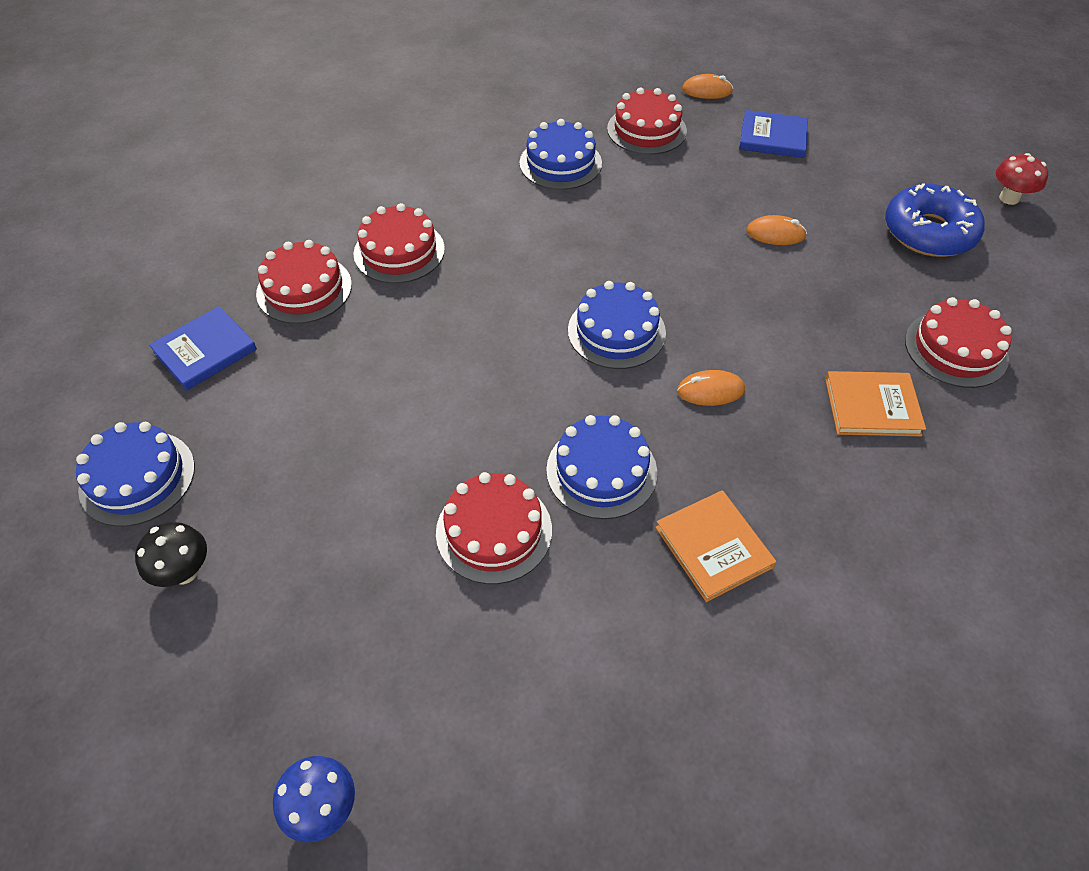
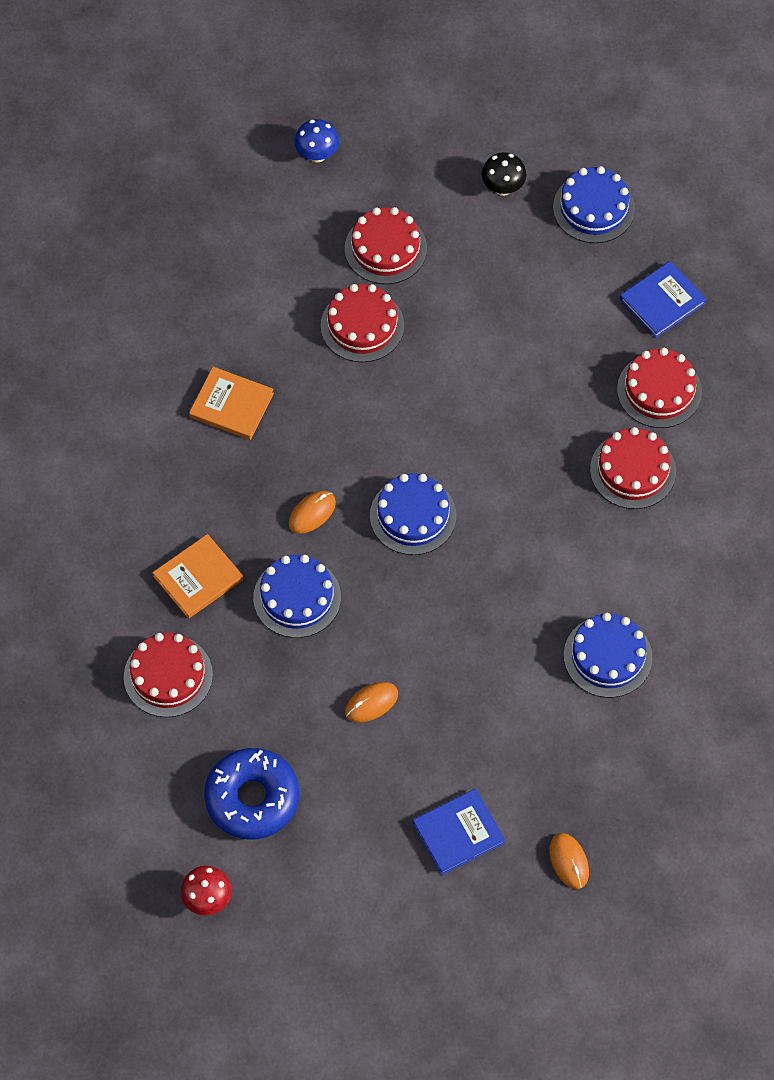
camera: 140 degrees right, 10 degrees up
blue book [149,306,257,391] -> blue book turned 45 degrees clockwise [620,261,707,338]
blue cake [546,415,657,519] -> blue cake moved to [253,555,341,638]
red cake [607,88,687,155] -> red cake moved to [345,207,427,284]
orange mouse [682,74,733,99] -> orange mouse turned 75 degrees counterclockwise [549,833,589,889]

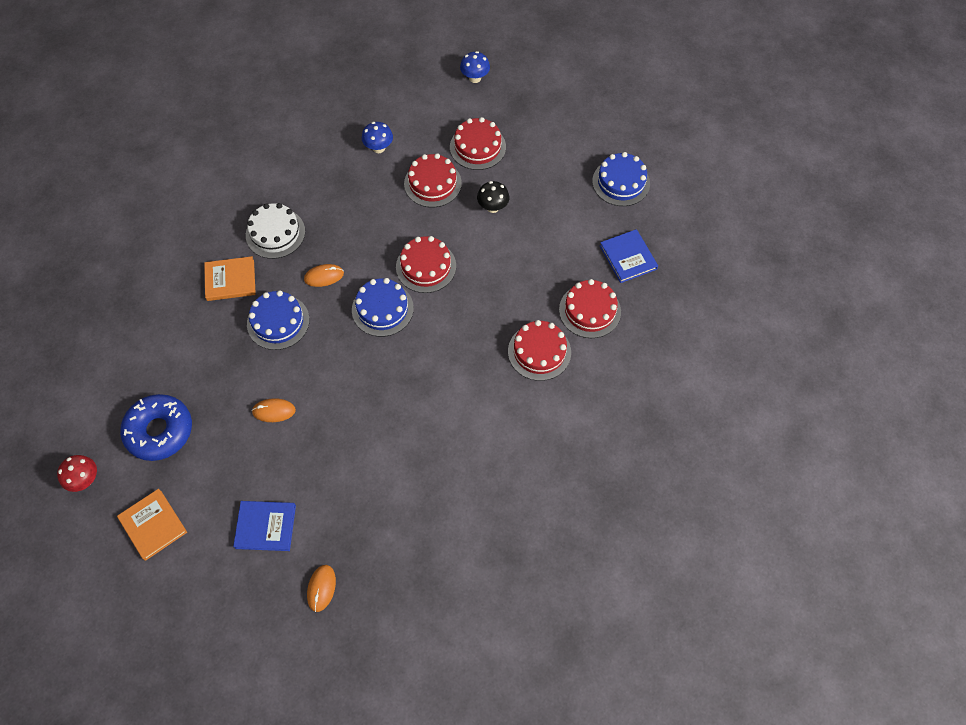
camera: 30 degrees right, 0 degrees up
red cake [124,633,213,717] -> red cake moved to [396,236,456,293]
orange book [189,367,274,440] -> orange book moved to [117,489,187,561]
black mushroom [482,152,527,196] -> black mushroom moved to [477,181,510,213]
blue cake [564,613,653,698] -> none
blue book [620,261,707,338] -> blue book turned 75 degrees clockwise [600,229,658,283]
none -> white cake [246,203,305,259]
none -> blue mushroom [362,122,393,153]

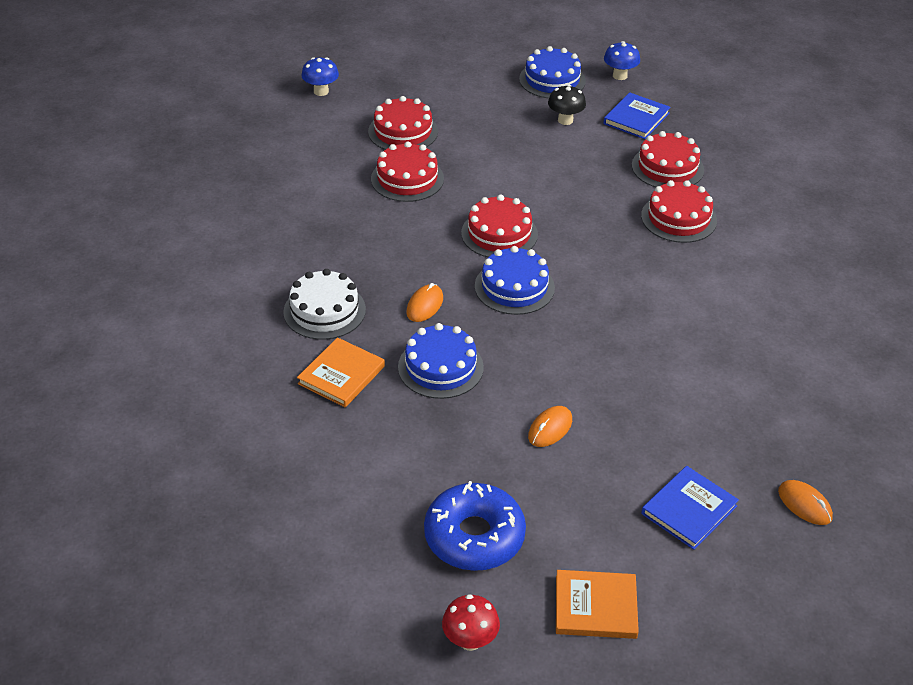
camera: 50 degrees left, 20 degrees down
blue mushroom [362,122,393,153] -> blue mushroom moved to [604,41,640,80]
black mushroom [477,181,510,213] -> black mushroom moved to [548,85,586,125]
blue book [600,229,658,283] -> blue book turned 75 degrees counterclockwise [603,92,671,139]

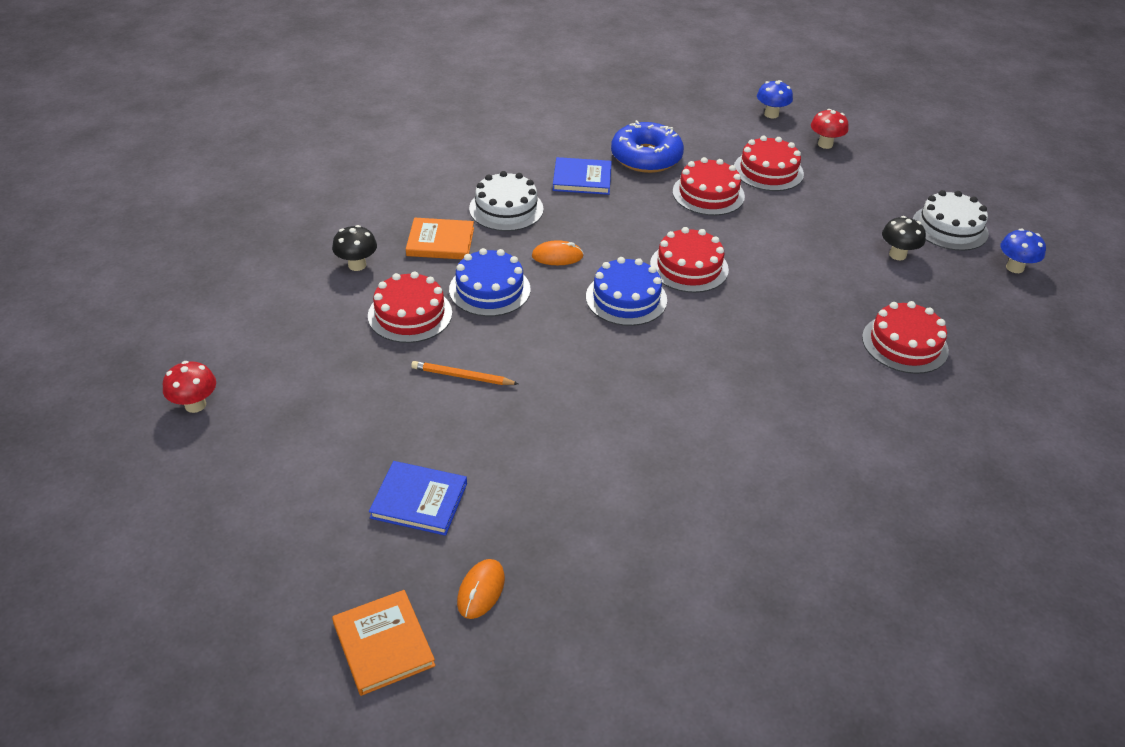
camera: 60 degrees right, 0 degrees up
blue donut [424,481,526,571] -> blue donut moved to [611,120,684,173]
blue cake [519,46,586,99] -> white cake [913,190,989,251]
orange mouse [528,406,572,447] -> orange pencil [411,361,519,385]
orange book [556,570,639,639] -> orange book moved to [332,590,435,696]
blue book [603,92,671,139] -> blue book moved to [553,157,612,195]
red cake [641,180,717,243] -> red cake moved to [368,271,452,343]
none -> black mushroom [332,225,377,271]
none -> red mushroom [811,109,849,149]

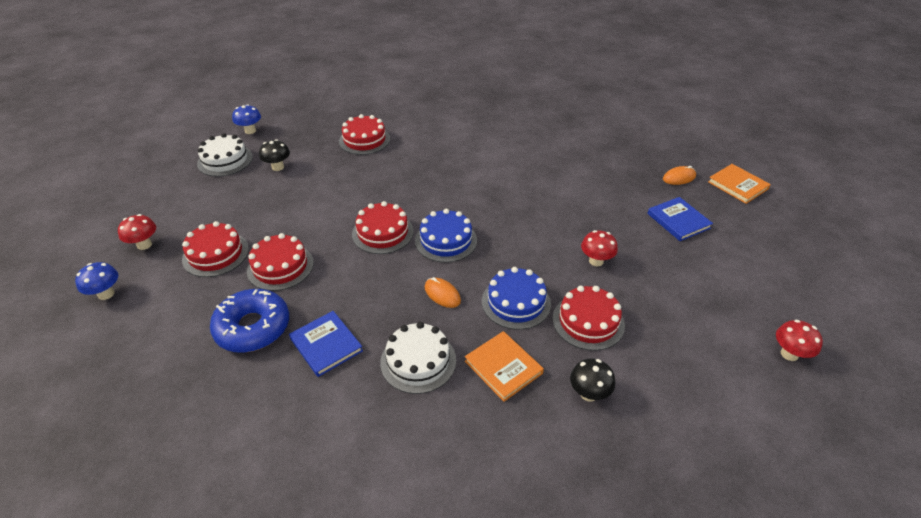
camera: 130 degrees left, 0 degrees up
orange book [332,590,435,696] -> orange book turned 60 degrees counterclockwise [708,164,771,204]
orange pencil [411,361,519,385] -> red mushroom [581,230,618,267]

